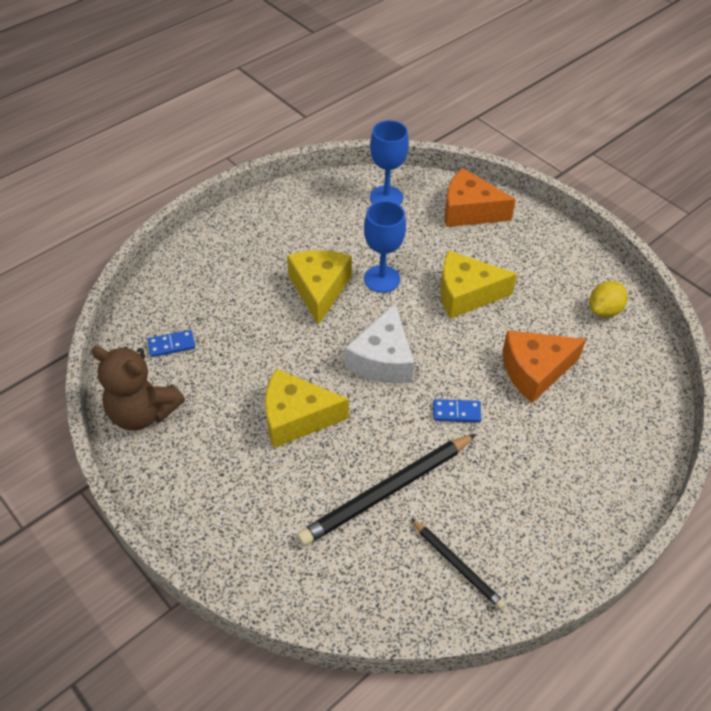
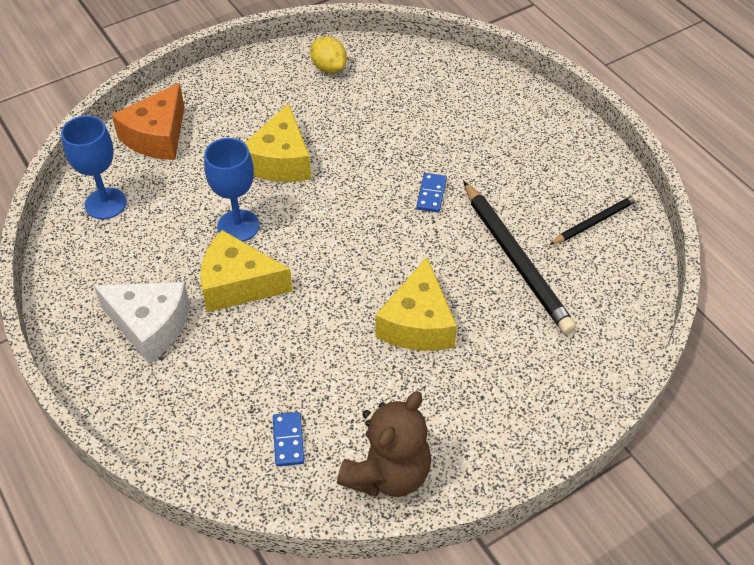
camera: 80 degrees left, 0 degrees up
white cheese [345,303,414,383] -> white cheese moved to [94,282,190,364]
orange cheese [502,330,586,403] -> none

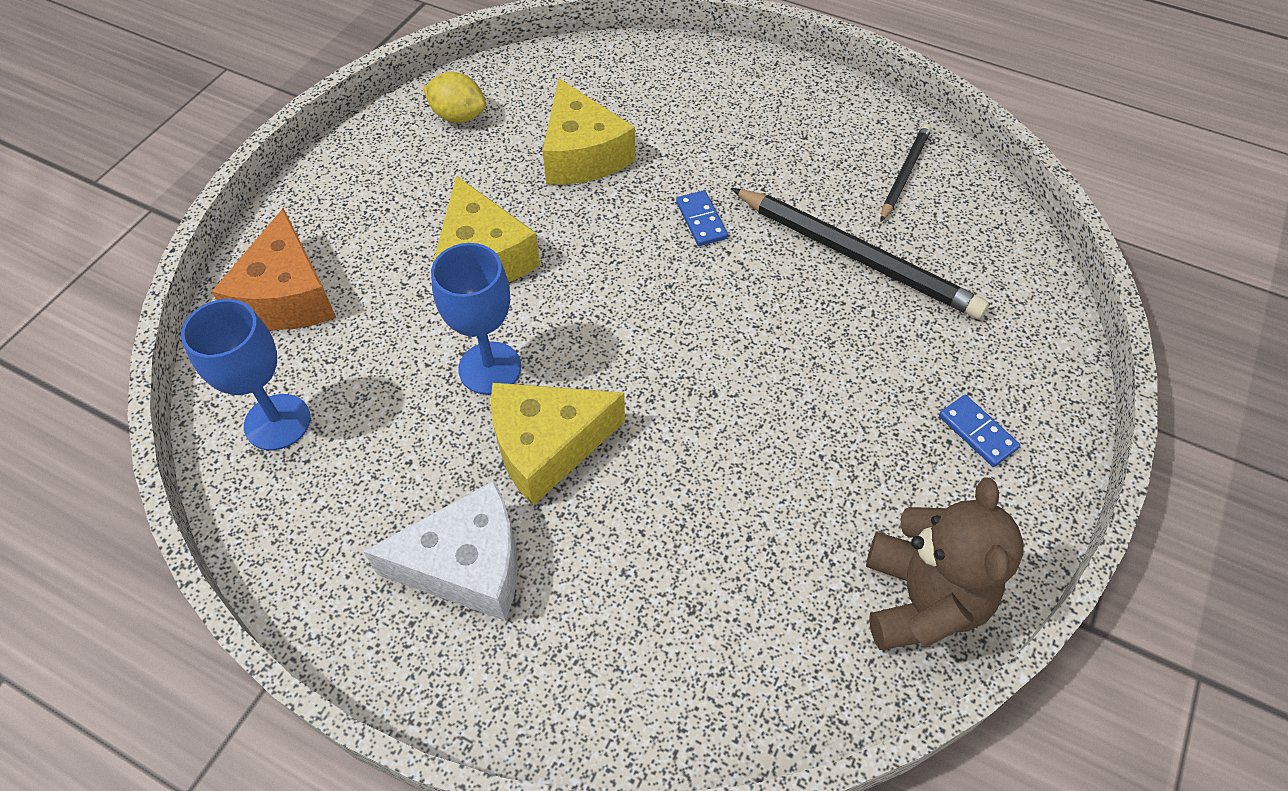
camera: 30 degrees left, 5 degrees up
blue domino [273,412,304,466] -> blue domino moved to [939,395,1020,467]
yellow cheese [375,257,457,351] -> yellow cheese moved to [543,79,635,185]

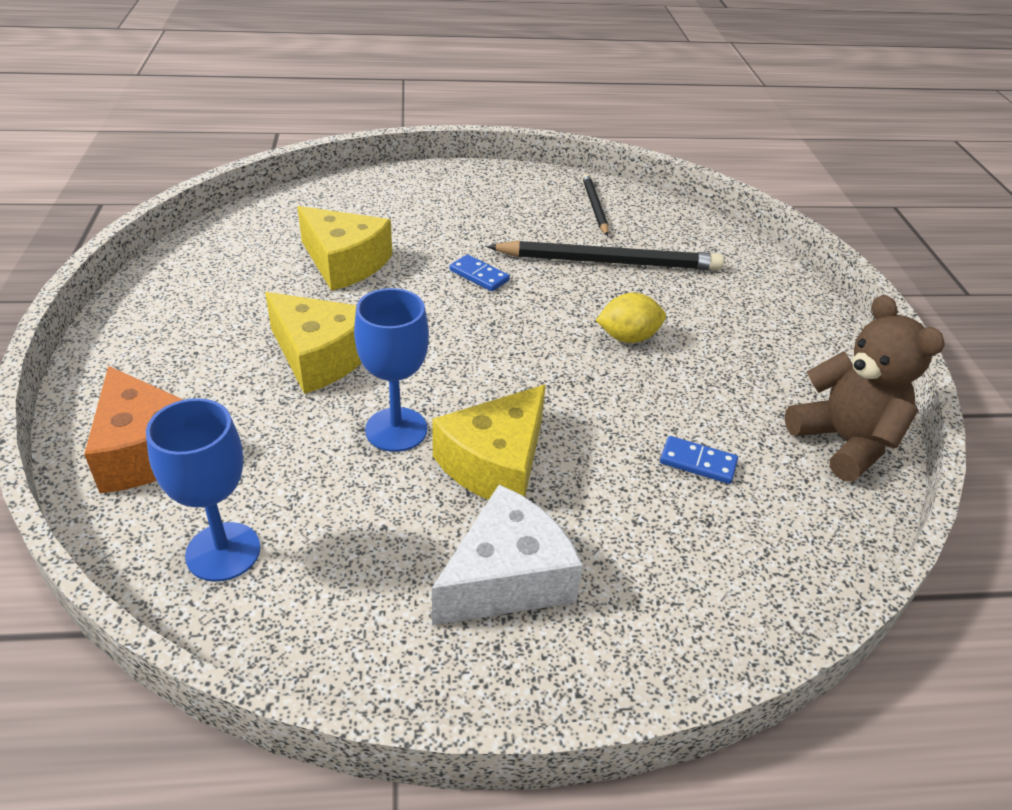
camera: 35 degrees left, 15 degrees down
yellow lemon [423,72,486,123] -> yellow lemon moved to [596,292,666,343]
blue domino [939,395,1020,467] -> blue domino moved to [660,436,738,484]

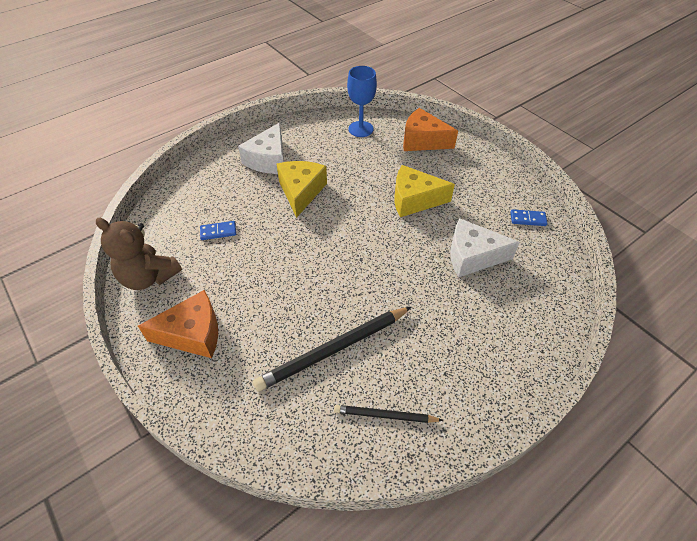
camera: 150 degrees right, 10 degrees up
yellow cheese [297,206,392,291] -> white cheese [450,218,520,278]
blue goblet [354,288,429,452] -> none
blue domino [449,254,510,291] -> blue domino moved to [510,209,548,226]
black pencil [582,173,609,236] -> black pencil turned 135 degrees clockwise [334,405,443,423]
yellow lemon [596,292,666,343] -> none
none -> orange cheese [138,290,218,358]

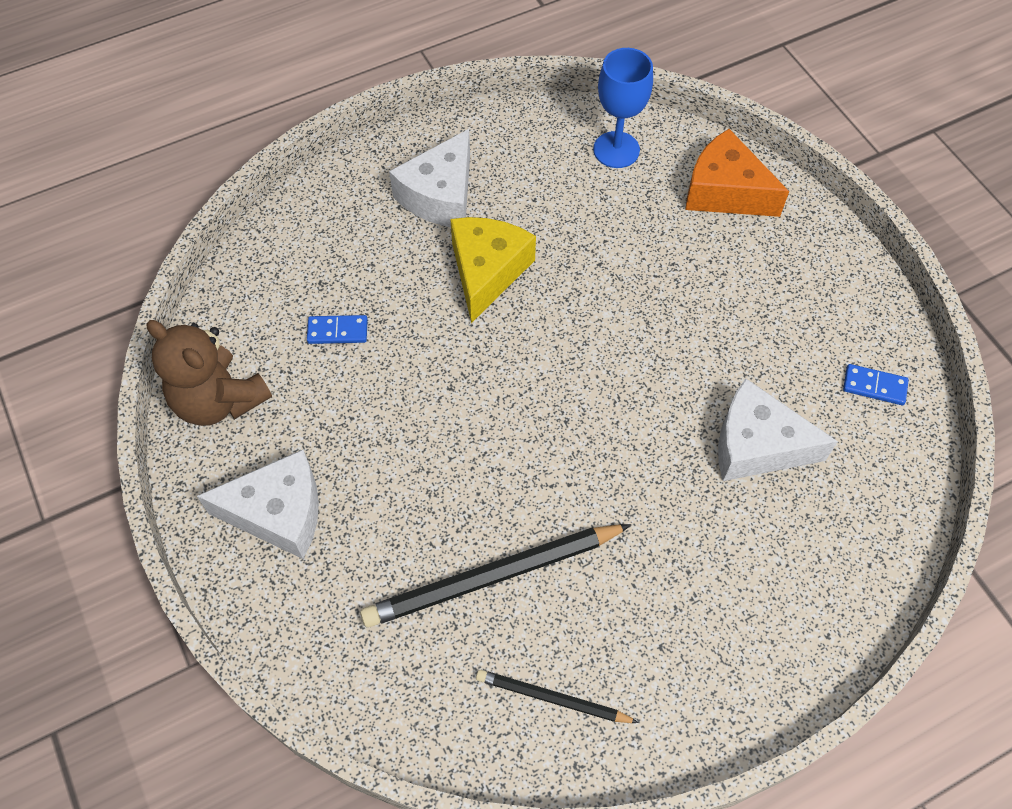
camera: 10 degrees right, 10 degrees up
orange cheese [138,290,218,358] -> white cheese [197,450,319,559]
yellow cheese [395,165,455,217] -> none

